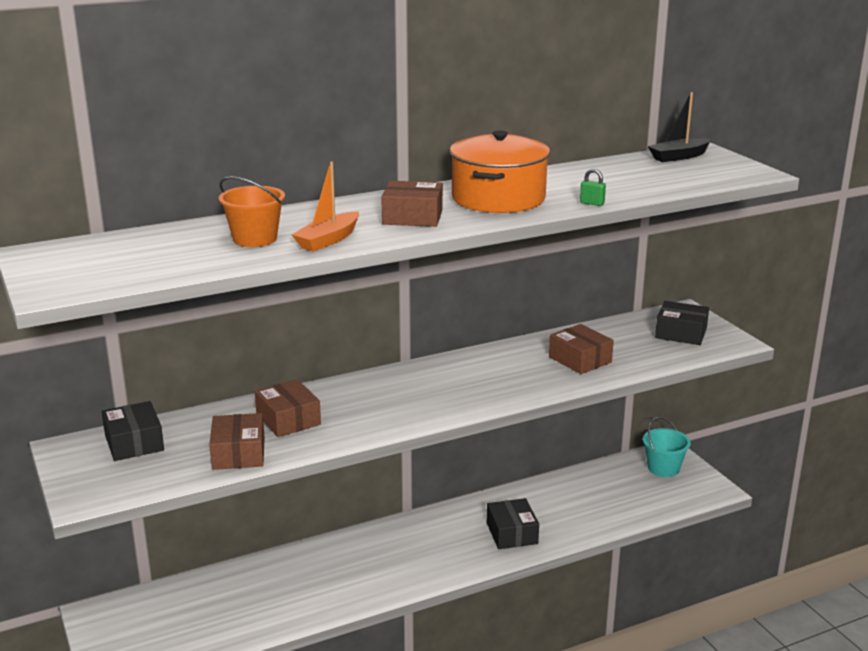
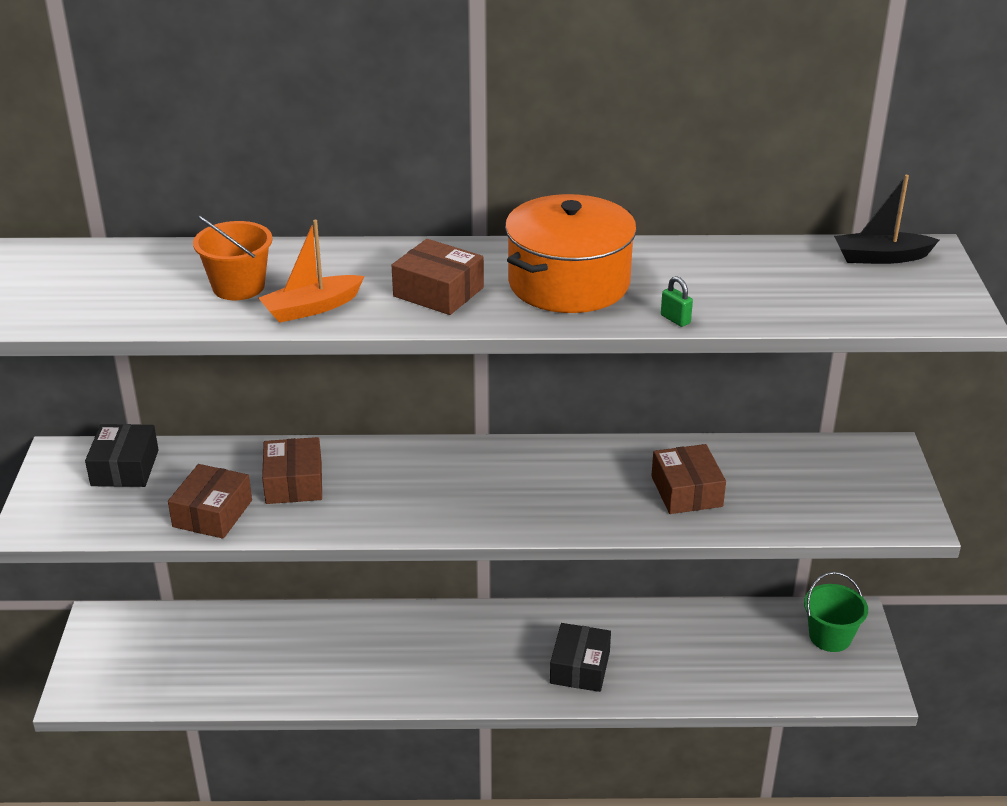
camera: 25 degrees right, 10 degrees up
turquoise bucket [643,417,691,477] -> green bucket [804,572,868,652]
black box [655,301,709,345] -> none

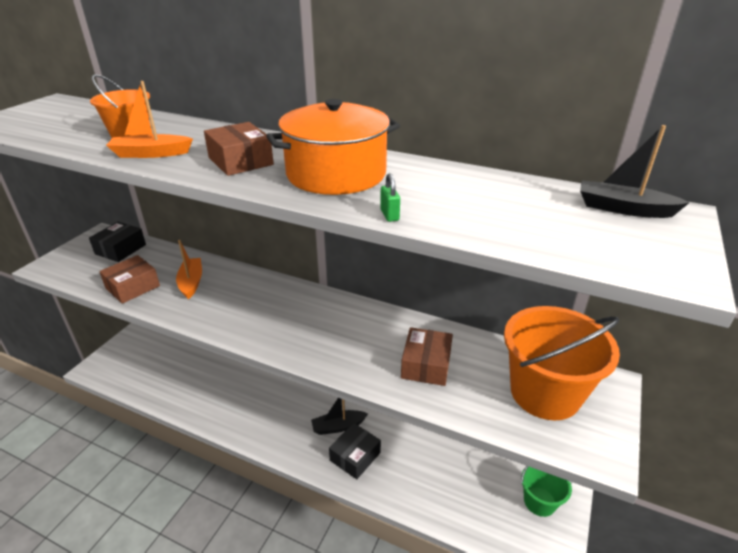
camera: 25 degrees right, 0 degrees up
brown box [262,437,322,504] -> orange boat [176,240,202,300]
none -> black boat [311,398,368,435]
none -> orange bucket [504,306,620,420]

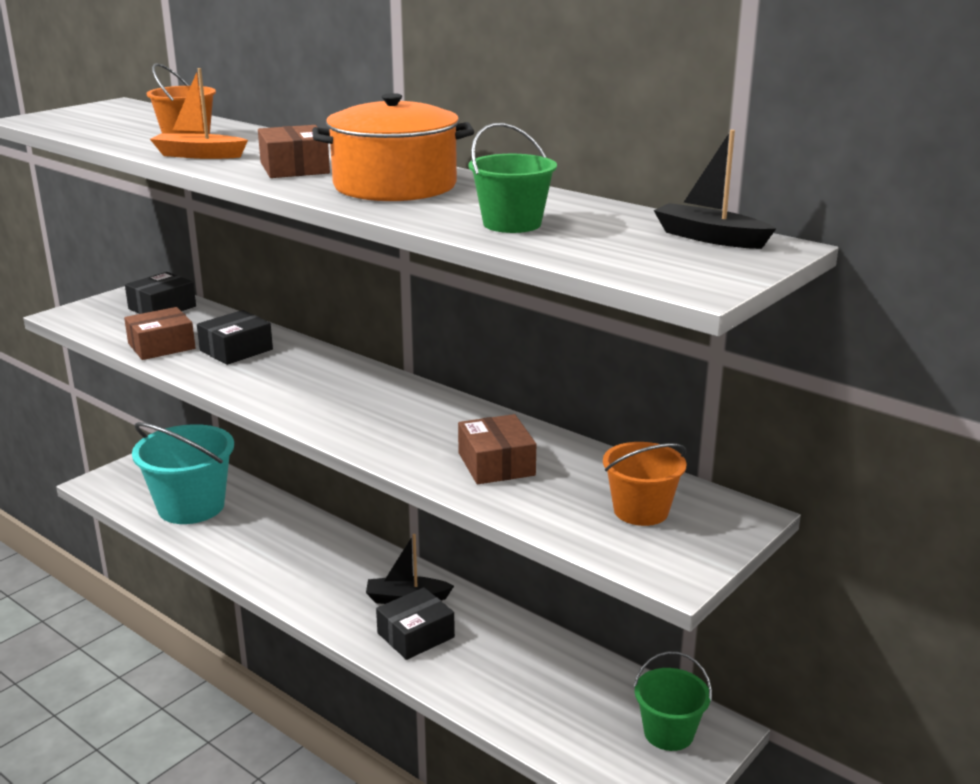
camera: 15 degrees right, 10 degrees down
orange boat [176,240,202,300] -> black box [197,310,273,365]
green padlock [380,173,400,222] -> none
brown box [401,327,453,386] -> brown box turned 45 degrees counterclockwise [458,414,536,484]
orange bucket [504,306,620,420] -> orange bucket [603,442,686,526], size x0.57
none -> turquoise bucket [132,422,234,524]
none -> green bucket [469,123,557,233]

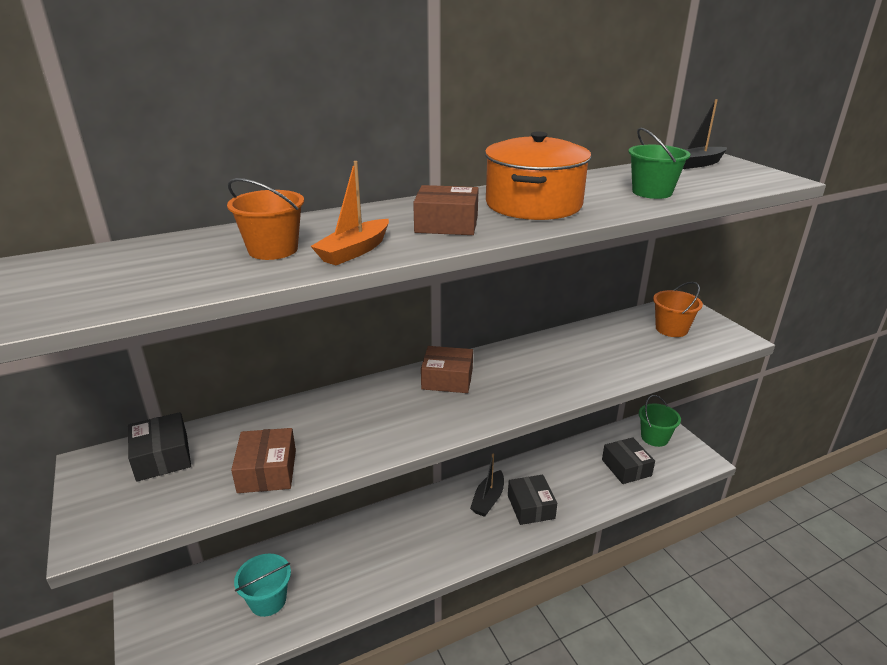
camera: 65 degrees left, 5 degrees up
turquoise bucket [132,422,234,524] -> turquoise bucket [234,554,291,617], size x0.57
black box [197,310,273,365] -> black box moved to [602,437,655,484]
brown box [458,414,536,484] -> brown box moved to [421,346,473,393]

